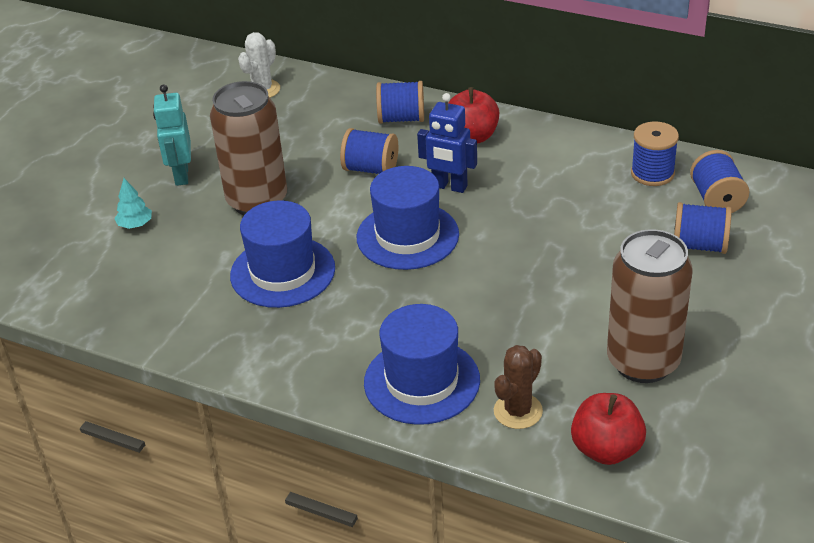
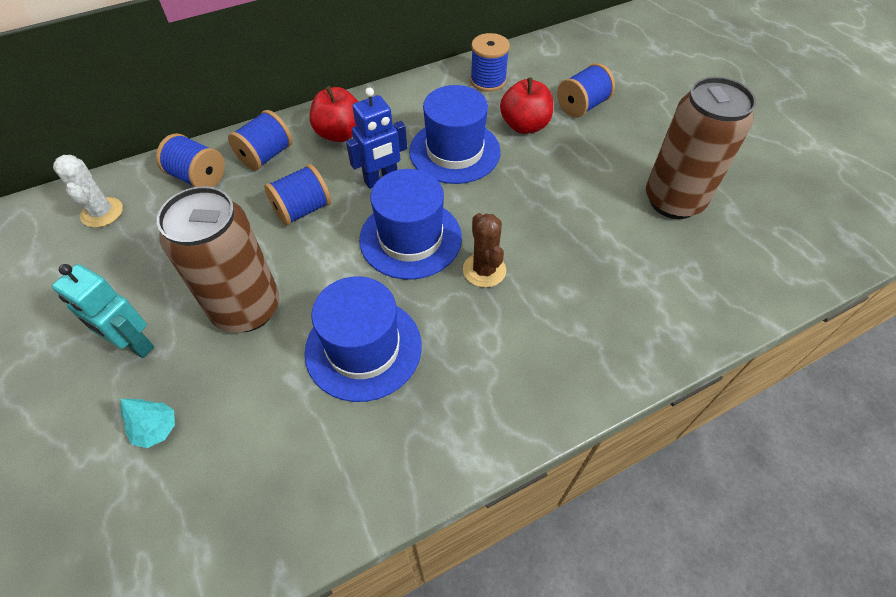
camera: 55 degrees left, 15 degrees up
blue hat [364,304,480,425] -> blue hat moved to [409,85,501,184]
brown cactus [494,345,543,429] -> brown cactus moved to [463,213,506,288]
red apple [571,393,646,465] -> red apple moved to [500,78,553,134]
blue spool [690,150,749,213] -> blue spool moved to [156,133,225,187]

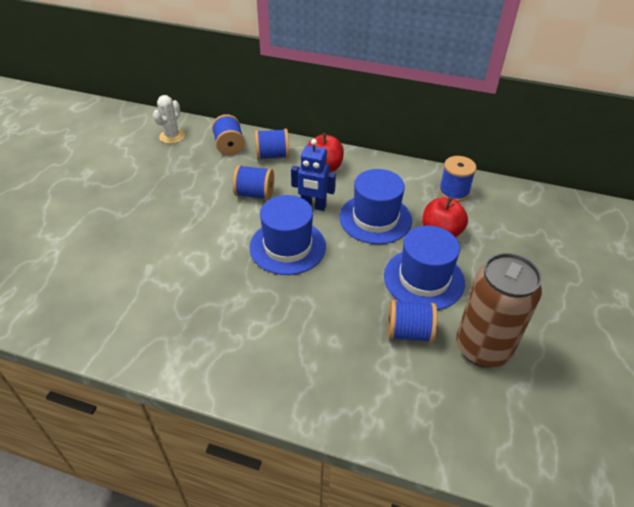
camera: 45 degrees right, 10 degrees down
turquoise robot [52,264,154,358] -> none
turquoise tree [121,399,175,448] -> none
brown can [157,186,280,332] -> none
blue hat [305,276,422,402] -> blue hat moved to [384,226,465,310]
brown cactus [463,213,506,288] -> none
blue spool [557,63,615,118] -> blue spool moved to [388,300,437,343]

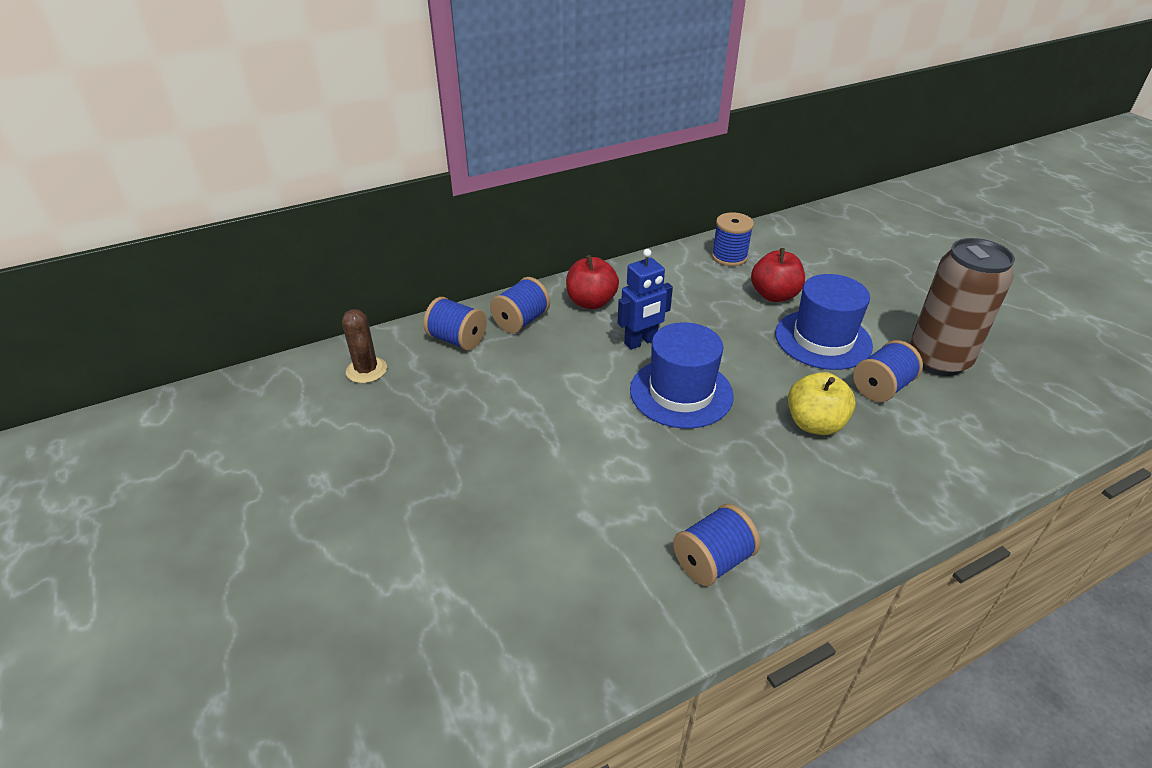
camera: 45 degrees left, 5 degrees down
white cactus [153,95,185,144] -> brown cactus [342,309,387,383]
blue spool [233,165,274,200] -> blue spool moved to [673,504,760,586]
blue hat [339,169,412,244] -> none
none -> yellow apple [788,372,856,435]

